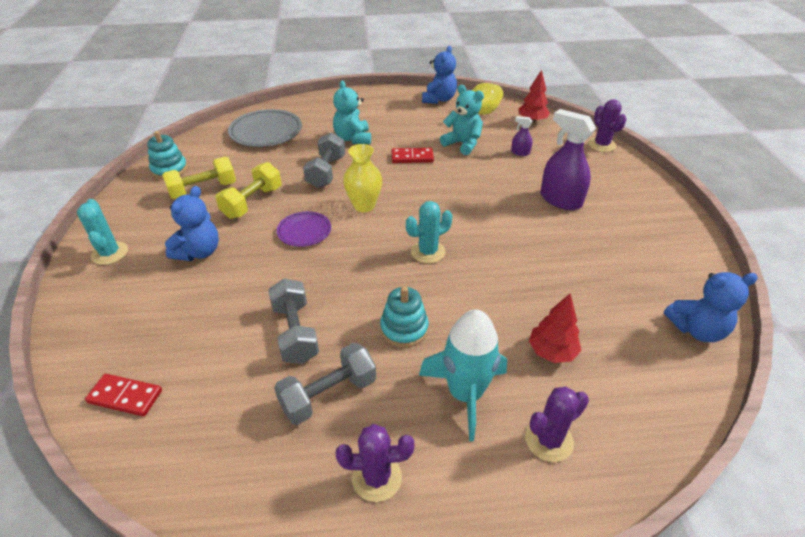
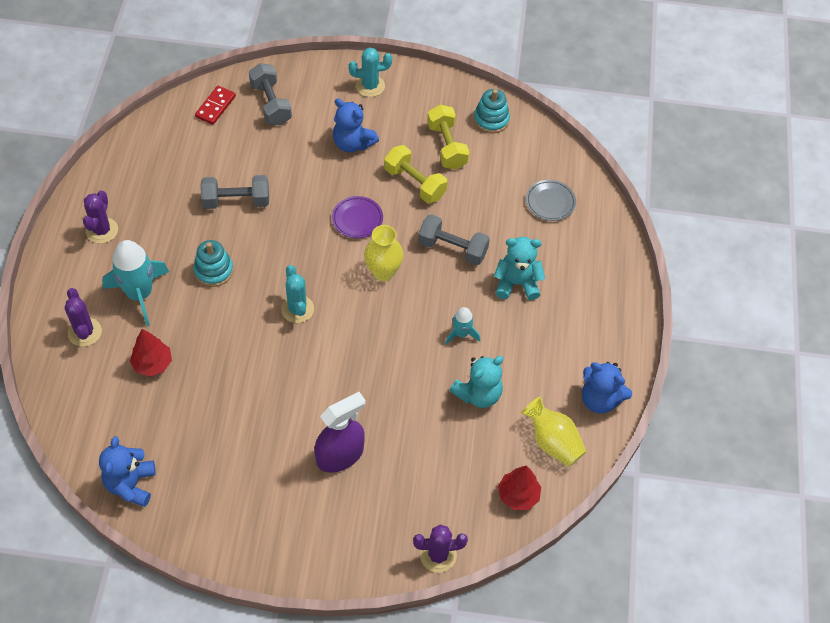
camera: 100 degrees right, 15 degrees up
grey plate [228,109,302,147] -> grey plate [526,180,576,221], size x0.59
grey dumbbell [274,343,376,425] -> grey dumbbell moved to [249,63,292,125]
red domino [392,148,434,163] -> turquoise rocket [445,307,480,345]
purple spray bottle [511,116,532,156] -> none

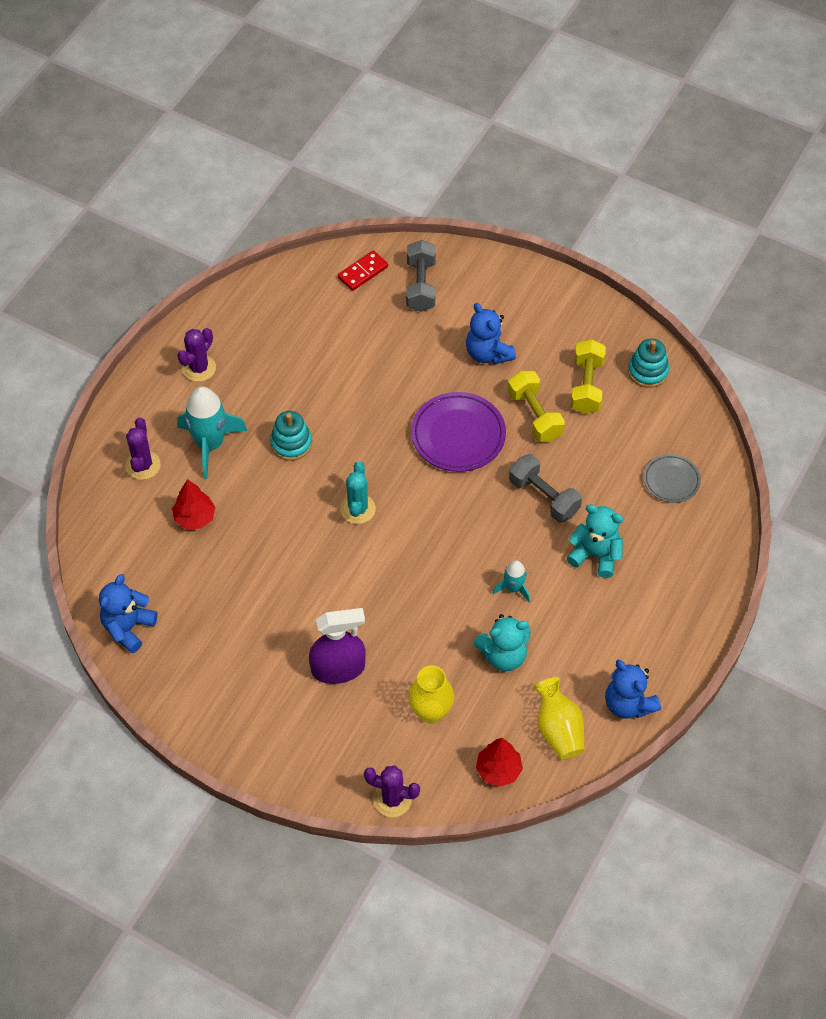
camera: 25 degrees right, 0 degrees up
grey dumbbell [200,175,269,209] -> none
purple plate [332,196,383,238] -> purple plate [411,392,506,472], size x1.68
turquoise cactus [349,48,392,97] -> none
yellow vase [364,225,404,281] -> yellow vase moved to [408,666,454,723]

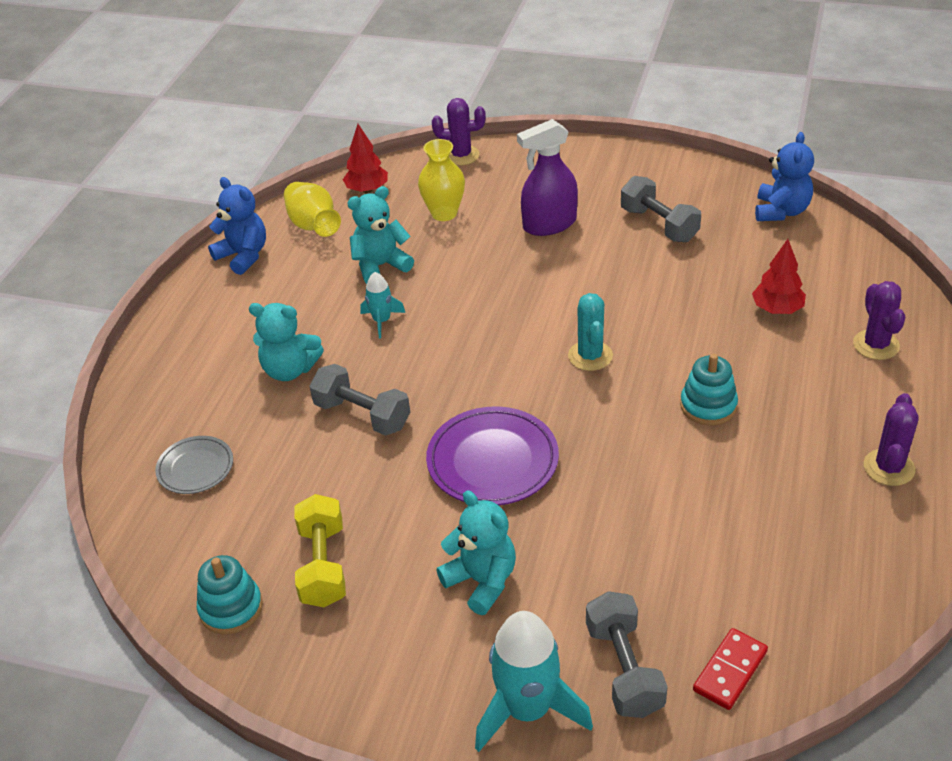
camera: 170 degrees right, 15 degrees down
turquoise rocket [177,387,247,479] -> turquoise rocket moved to [475,611,593,752]
blue teddy bear [466,303,516,364] -> turquoise teddy bear [436,490,516,615]
yellow dumbbell [508,371,565,442] -> none
none -> grey dumbbell [621,176,701,242]

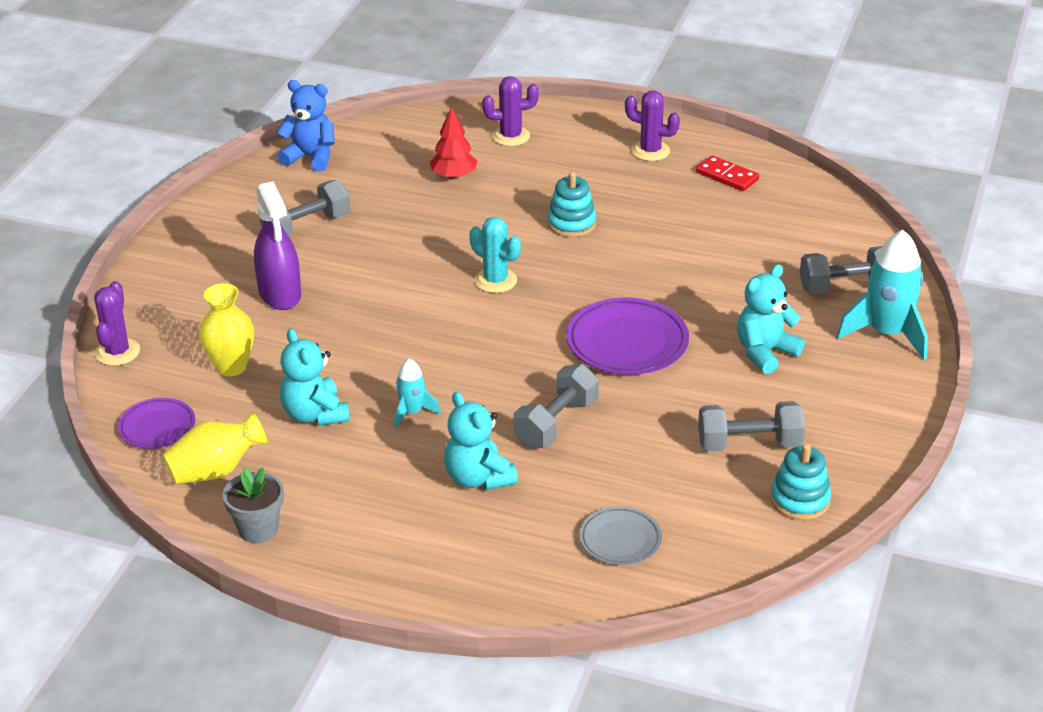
camera: 90 degrees left, 5 degrees down
blue teddy bear [208,177,266,275] -> grey flower pot [223,467,284,543]
turquoise teddy bear [249,303,324,381] -> turquoise teddy bear turned 135 degrees clockwise [444,392,518,490]
yellow dumbbell [294,494,346,607] -> grey dumbbell [698,401,805,451]
red tree [343,124,388,193] -> purple plate [118,398,195,449]
turquoise cactus [568,293,613,371] -> turquoise cactus turned 45 degrees clockwise [470,217,521,293]
red domino [693,628,768,710] -> red domino moved to [696,155,759,191]

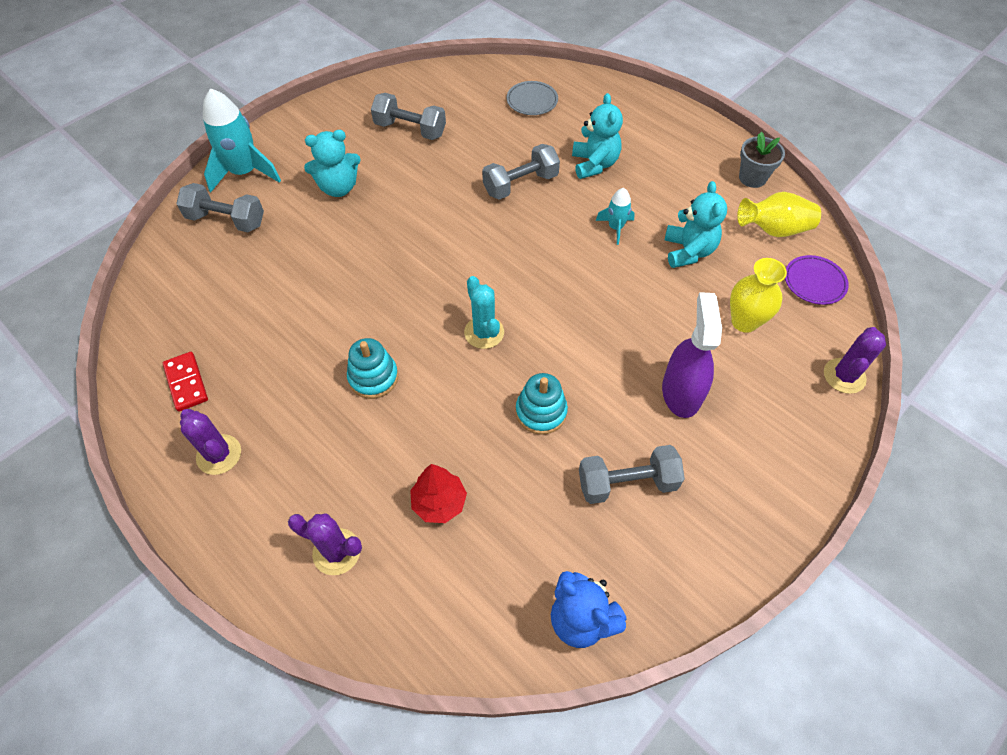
camera: 155 degrees left, 20 degrees up
purple plate [566,297,689,375] -> none
turquoise stacking toy [770,444,831,520] -> turquoise stacking toy moved to [516,373,568,435]

